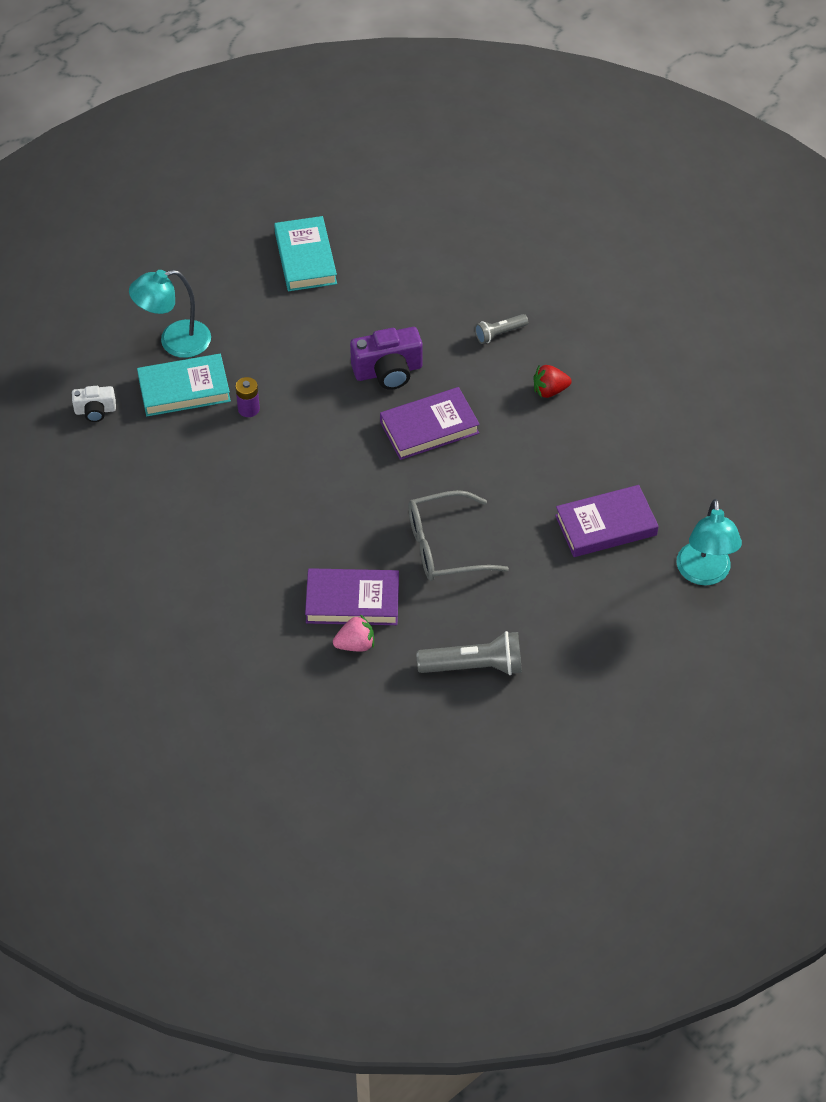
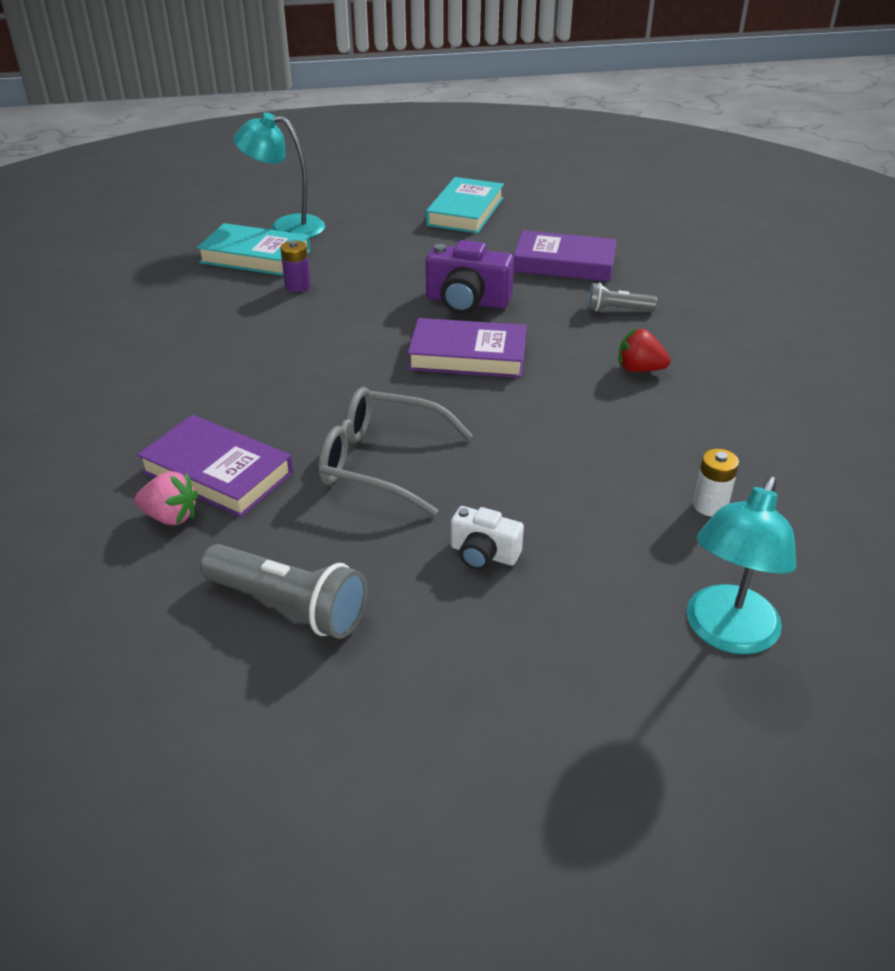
camera: 30 degrees right, 15 degrees down
white camera [72,386,116,422] -> white camera moved to [451,506,524,570]
purple book [555,485,658,557] -> purple book moved to [513,230,617,281]
none -> white battery [693,449,739,516]

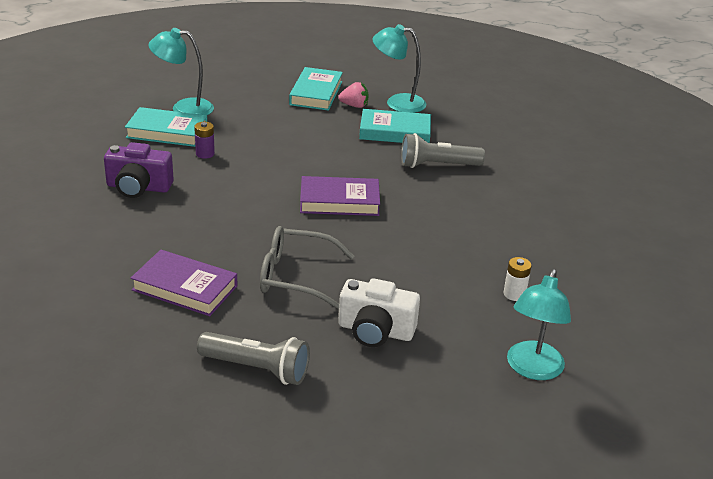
camera: 10 degrees left, 5 degrees down
pink strawberry [135,471,198,525] -> pink strawberry moved to [338,82,368,108]
purple camera [426,240,514,314] -> purple camera moved to [104,142,174,198]
white camera [451,506,524,570] -> white camera [338,278,420,347], size x1.69
purple book [513,230,617,281] -> turquoise book [359,109,431,143]
grey flashlight [588,282,657,311] -> grey flashlight [401,133,485,168], size x1.74
red strawberry [619,328,671,372] -> none
none -> turquoise lamp [373,24,426,113]

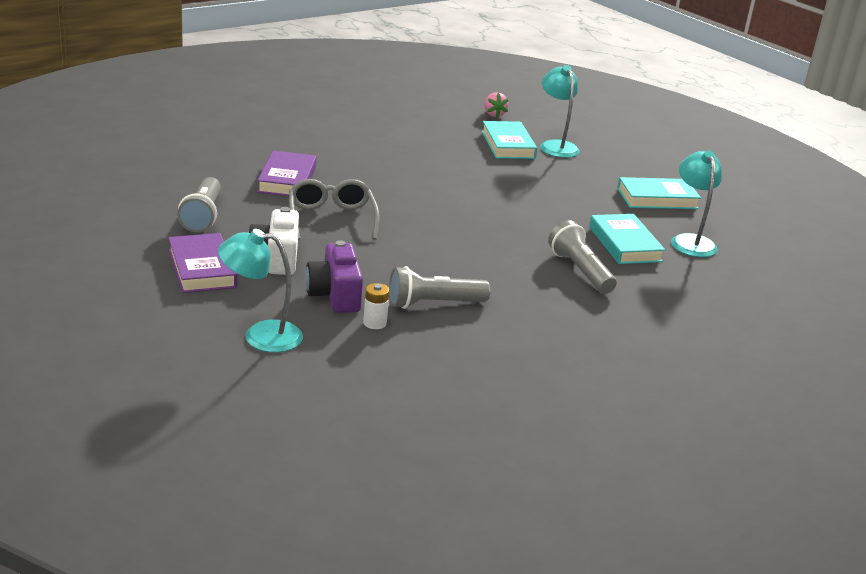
camera: 70 degrees right, 5 degrees down
purple camera [104,142,174,198] -> purple camera moved to [305,240,363,313]
purple battery [194,122,215,159] -> none
purple book [300,176,380,216] -> purple book moved to [168,233,237,293]
pink strawberry [338,82,368,108] -> pink strawberry moved to [484,92,508,118]
none -> grey flashlight [389,266,490,309]

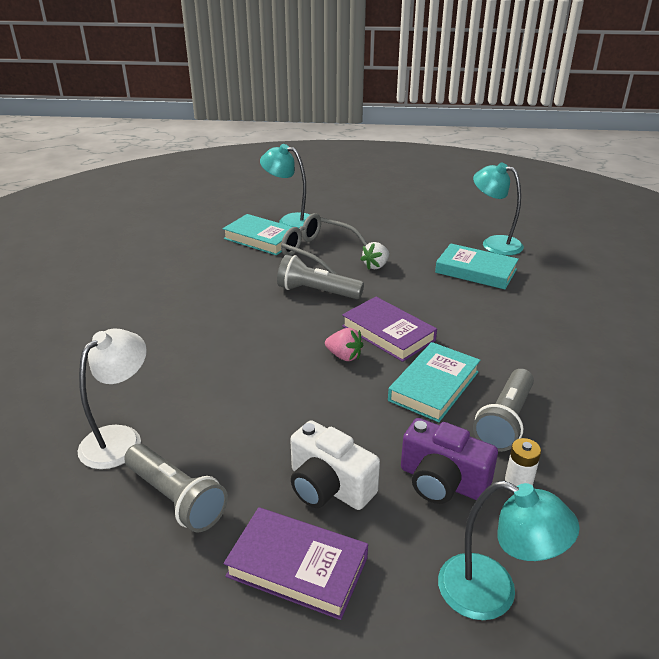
camera: 45 degrees left, 5 degrees up
turquoise lamp [218,229,303,353] -> turquoise lamp turned 105 degrees counterclockwise [438,481,580,620]
purple book [257,151,317,196] -> purple book moved to [342,297,437,362]
grey glasses [289,179,380,240] -> grey glasses moved to [281,213,368,274]
pink strawberry [484,92,508,118] -> pink strawberry moved to [325,328,363,361]
grey flashlight [548,221,617,294] -> grey flashlight moved to [277,255,364,299]
turquoise book [617,177,701,209] -> turquoise book moved to [388,342,480,422]
none -> white lamp [77,329,147,469]
none -> white strawberry [361,242,389,270]

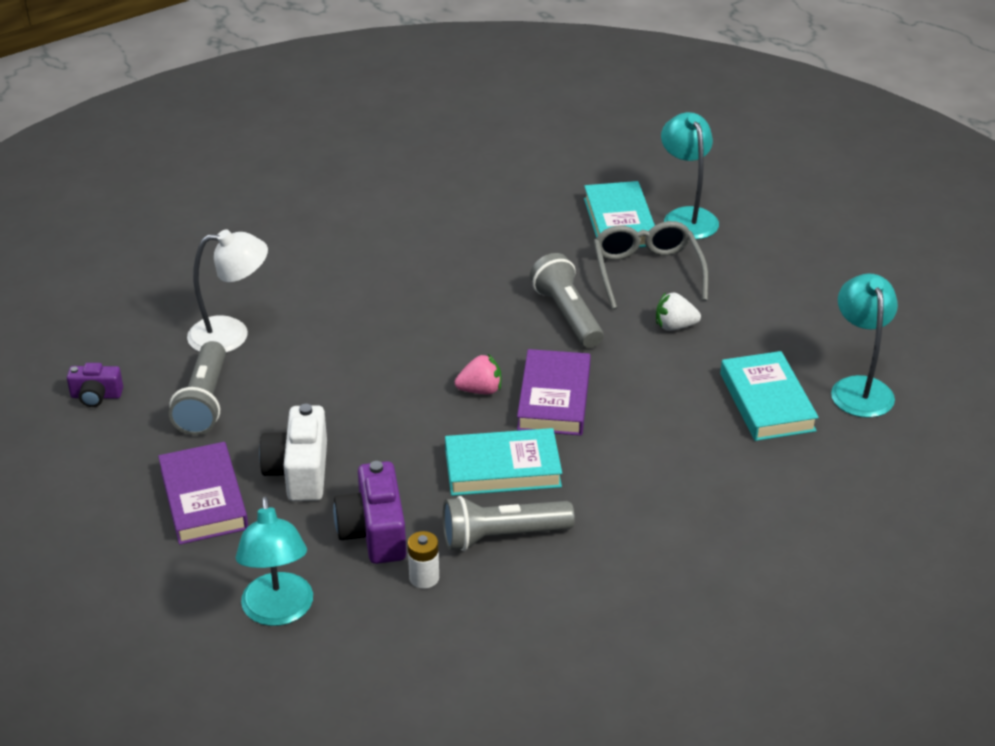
camera: 50 degrees right, 5 degrees up
pink strawberry [325,328,363,361] -> pink strawberry turned 90 degrees counterclockwise [455,354,501,394]
none -> purple camera [67,363,123,407]

